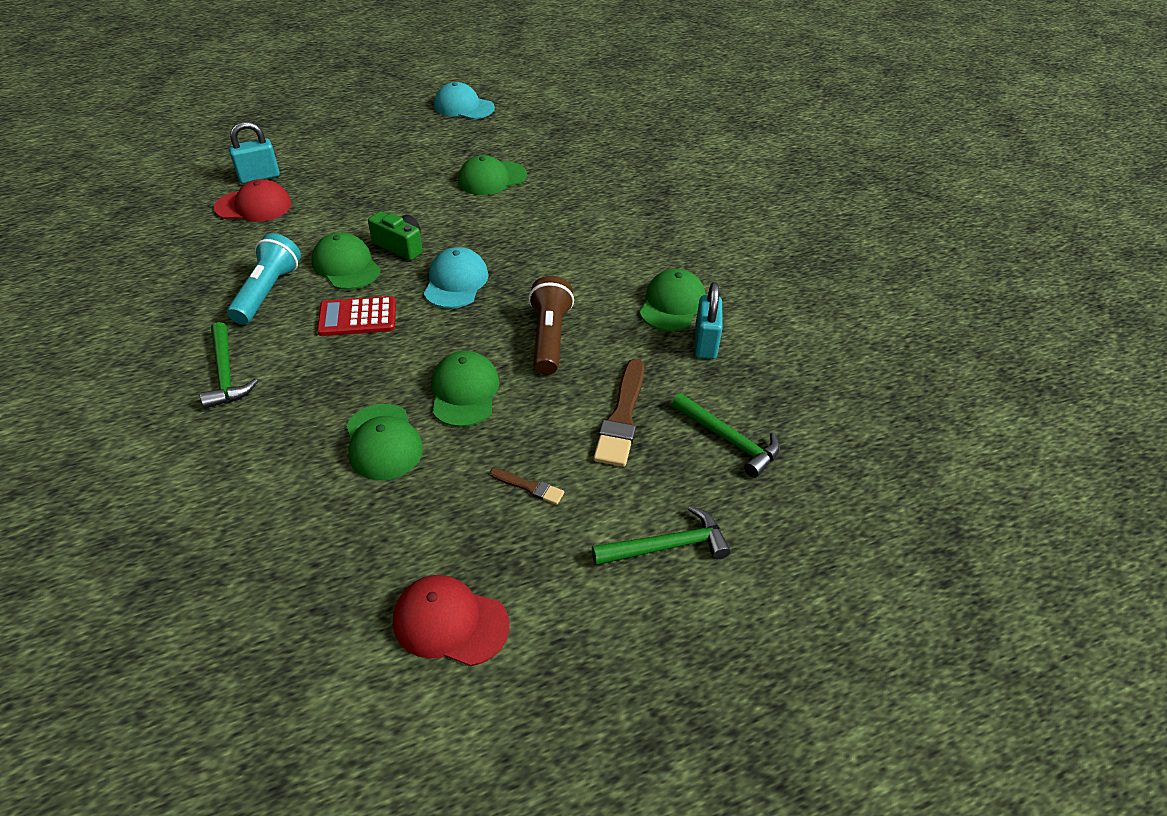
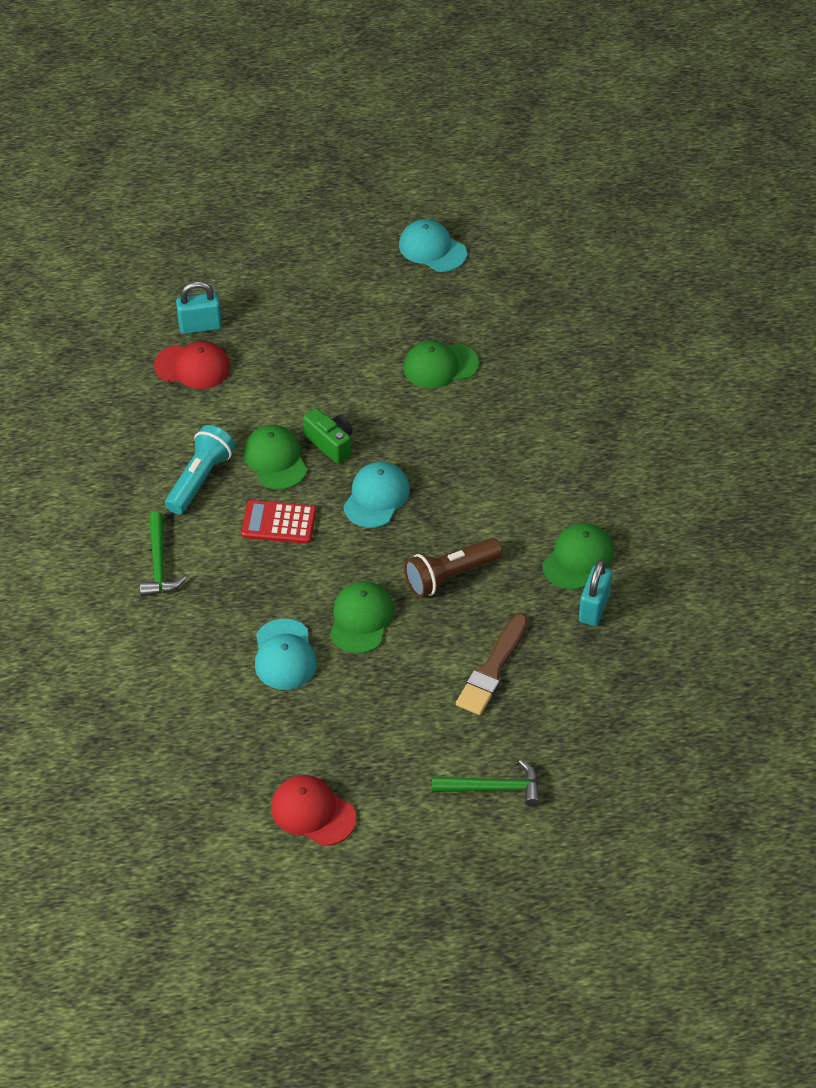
camera: 15 degrees right, 5 degrees up
green cap [346,404,423,480] -> turquoise cap [255,619,317,690]
brown brush [490,468,564,505] -> none
brown flashlight [529,276,574,375] -> brown flashlight turned 135 degrees counterclockwise [404,538,502,598]
green hammer [672,393,780,478] -> none

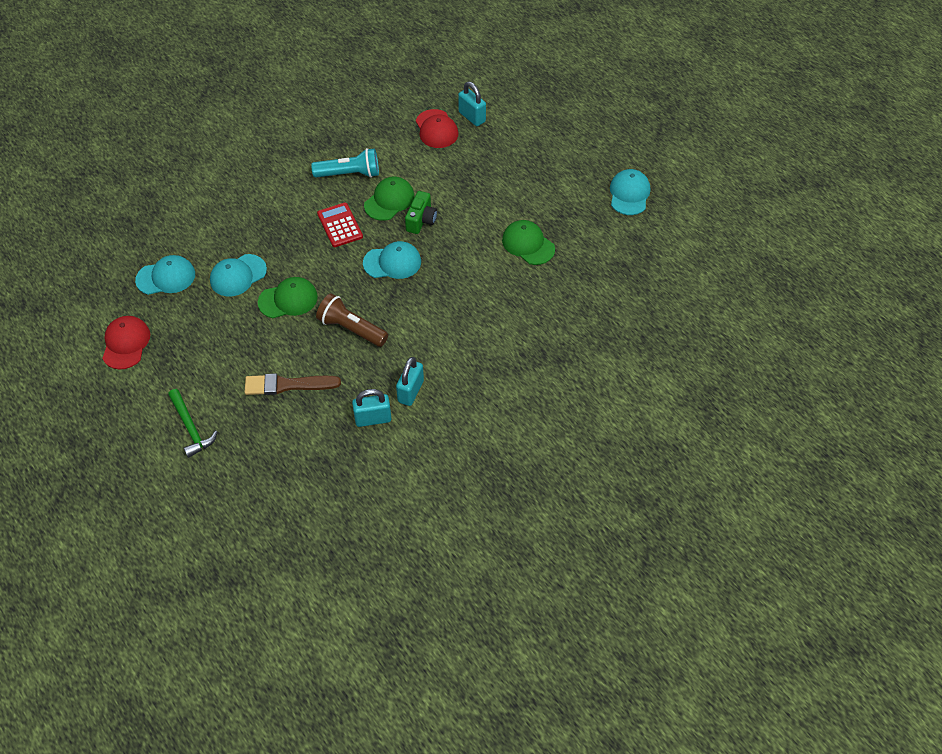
camera: 60 degrees right, 5 degrees up
green hammer [139,511,186,596] -> none
green cap [542,523,614,590] -> turquoise padlock [396,357,424,406]
none -> turquoise cap [135,255,195,295]

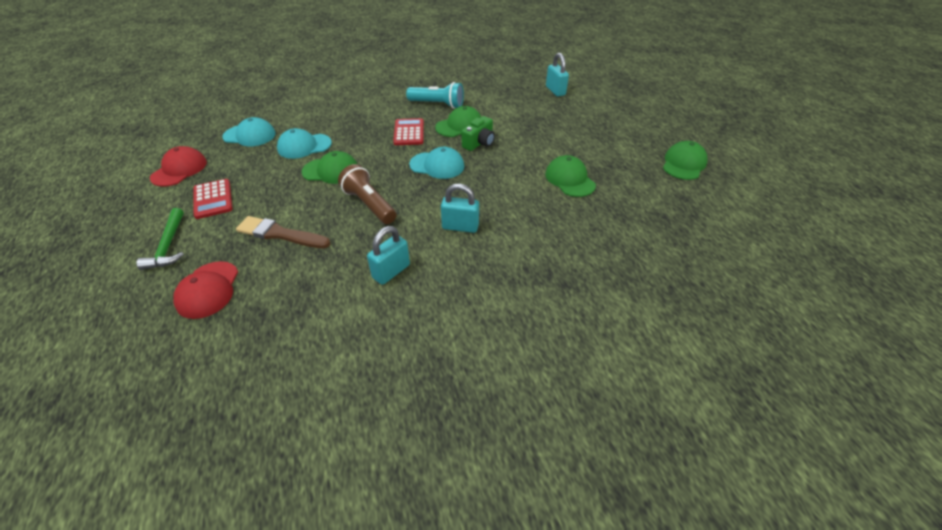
camera: 20 degrees right, 10 degrees down
turquoise padlock [352,389,392,427] -> turquoise padlock moved to [441,184,479,233]
red cap [416,109,458,148] -> red cap moved to [174,261,238,319]
turquoise cap [610,169,650,215] -> green cap [663,141,708,180]
none -> red calculator [193,179,233,219]

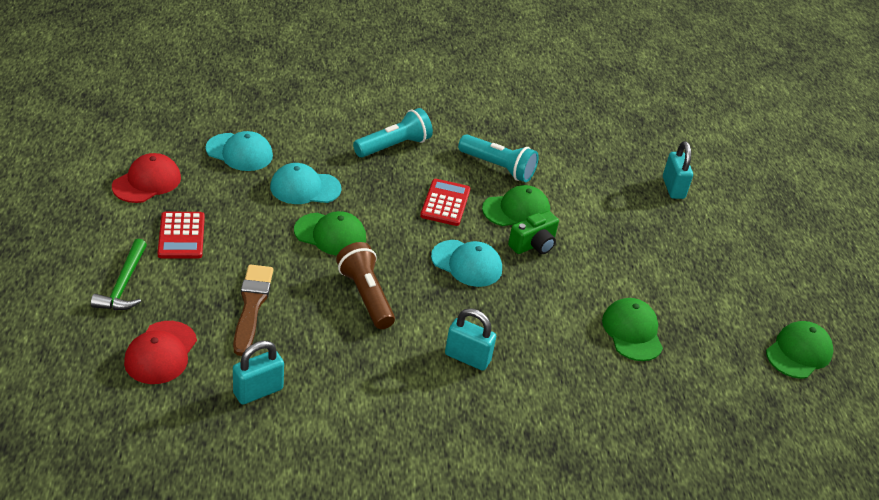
camera: 10 degrees right, 5 degrees down
brown brush [236,216,330,248] -> brown brush turned 60 degrees clockwise [233,265,273,356]
turquoise padlock [367,226,410,285] -> turquoise padlock moved to [233,340,284,404]
none -> turquoise flashlight [353,108,433,158]

